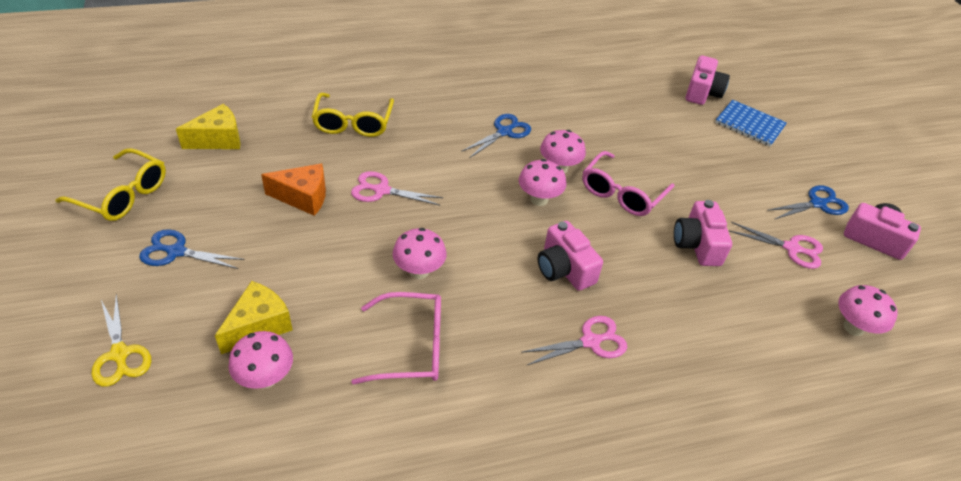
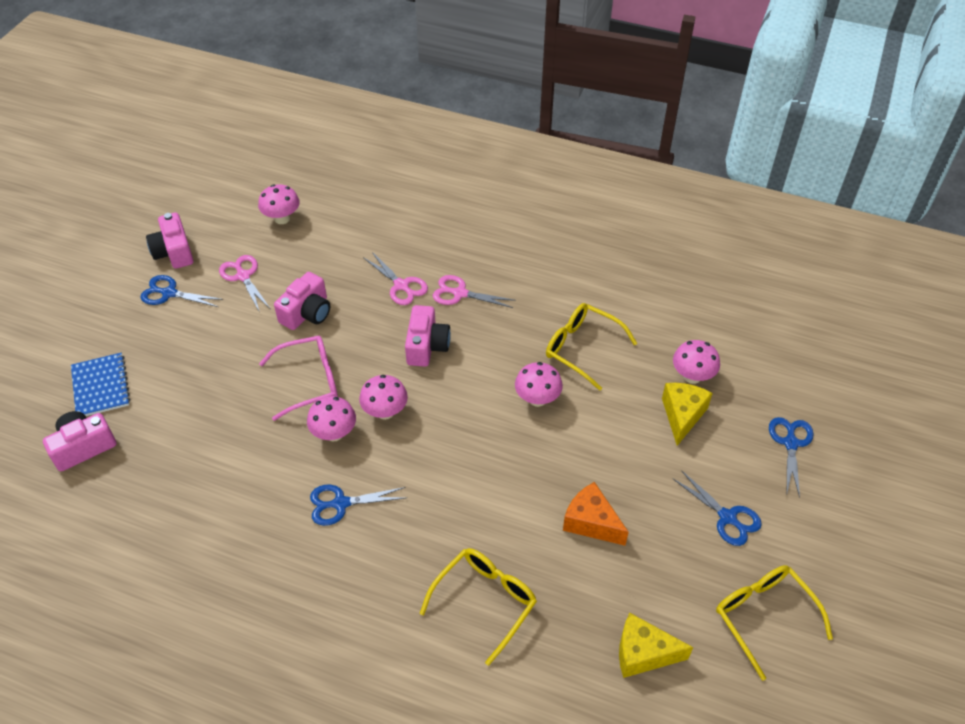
camera: 140 degrees left, 5 degrees up
yellow scissors [91,294,151,387] -> blue scissors [769,417,814,498]
yellow cheese [215,281,293,354] -> yellow cheese turned 120 degrees clockwise [662,383,713,446]
pink scissors [351,171,443,206] -> pink scissors moved to [363,252,428,305]
pink glasses [352,292,441,384] -> yellow glasses [546,303,638,391]

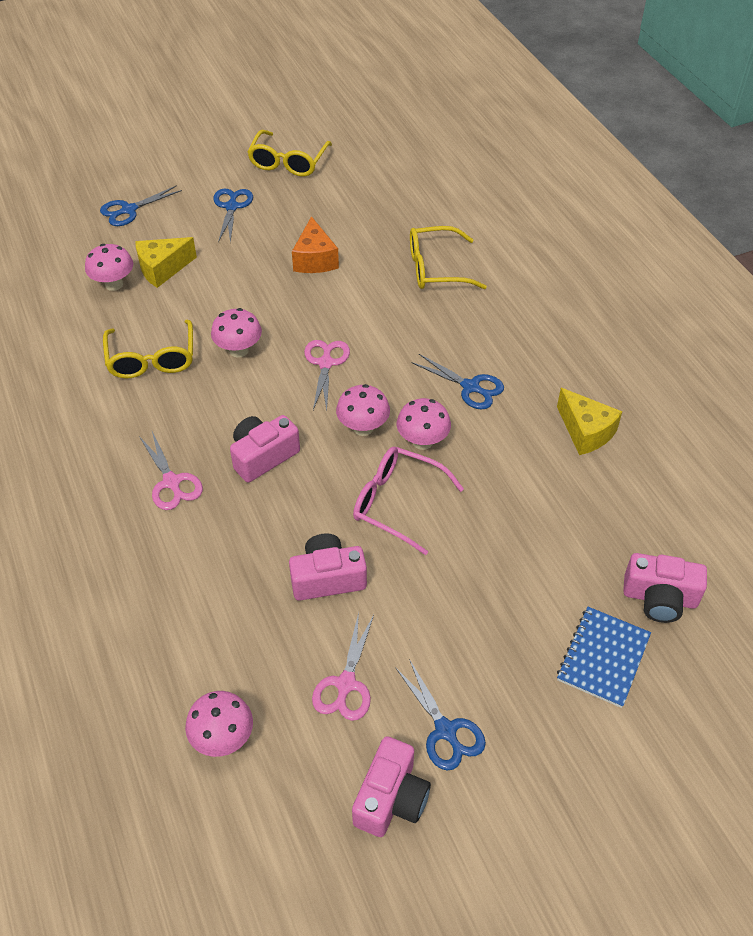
camera: 135 degrees left, 0 degrees up
pink scissors [363,252,428,305] -> pink scissors moved to [304,340,350,411]
yellow cheese [619,613,693,678] -> yellow cheese moved to [557,388,622,455]

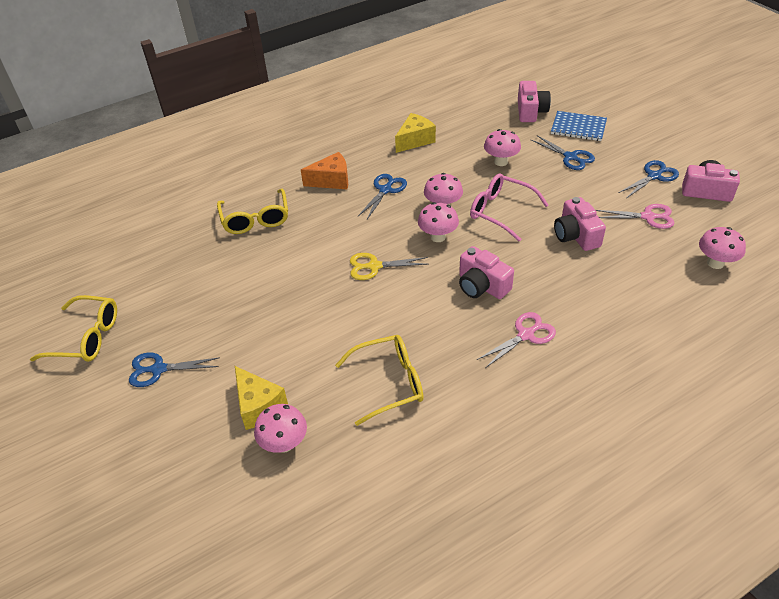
camera: 95 degrees left, 5 degrees down
blue scissors [100,185,182,226] -> blue scissors moved to [531,135,595,170]
pink mushroom [211,308,262,358] -> pink mushroom moved to [484,129,521,166]
orange cheese [292,216,339,273] -> orange cheese moved to [301,152,348,189]
pink scissors [304,340,350,411] -> yellow scissors [350,253,429,280]
pink glasses [353,447,464,555] -> pink glasses turned 105 degrees clockwise [470,173,549,242]

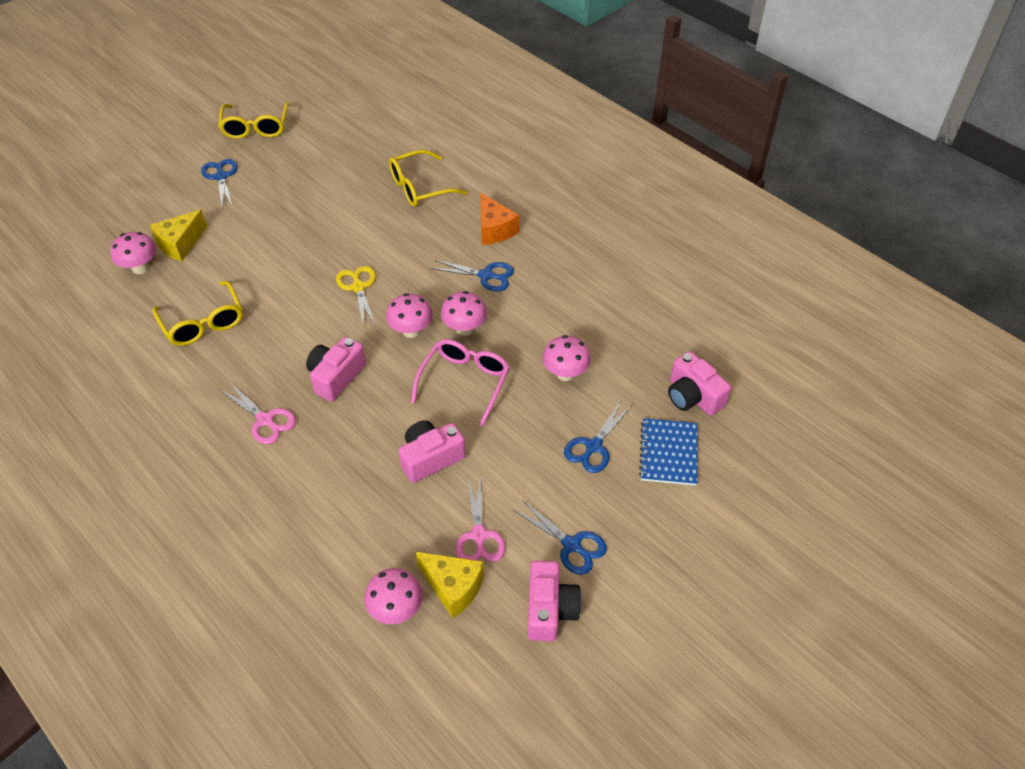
camera: 75 degrees right, 5 degrees up
yellow cheese [395,113,436,153] -> yellow cheese moved to [415,551,484,618]
pink camera [518,81,551,122] -> pink camera turned 60 degrees clockwise [668,351,731,416]

